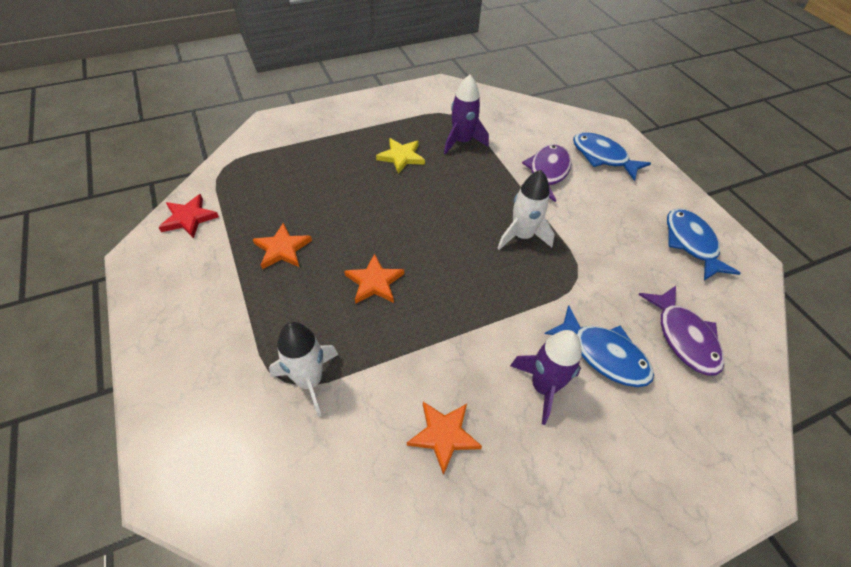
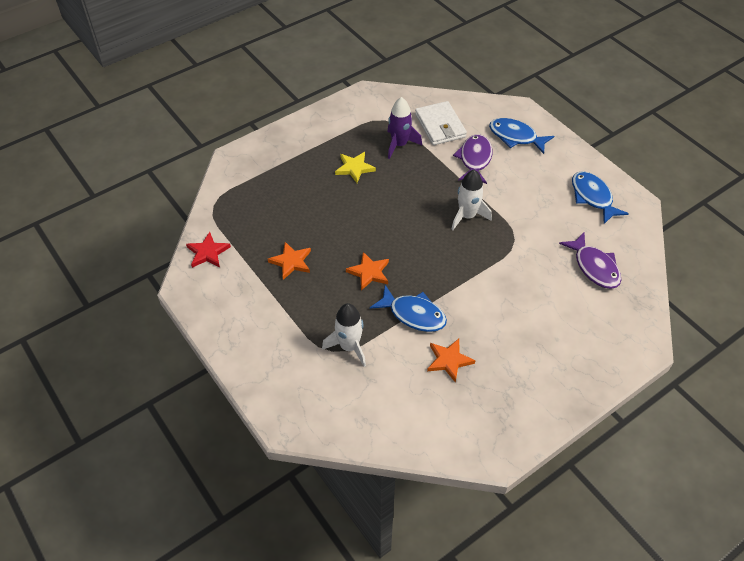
camera: 10 degrees left, 0 degrees up
purple rocket [510,330,582,425] -> none
blue fish [545,305,654,387] -> blue fish moved to [370,285,447,332]
none -> white wallet [415,101,467,145]

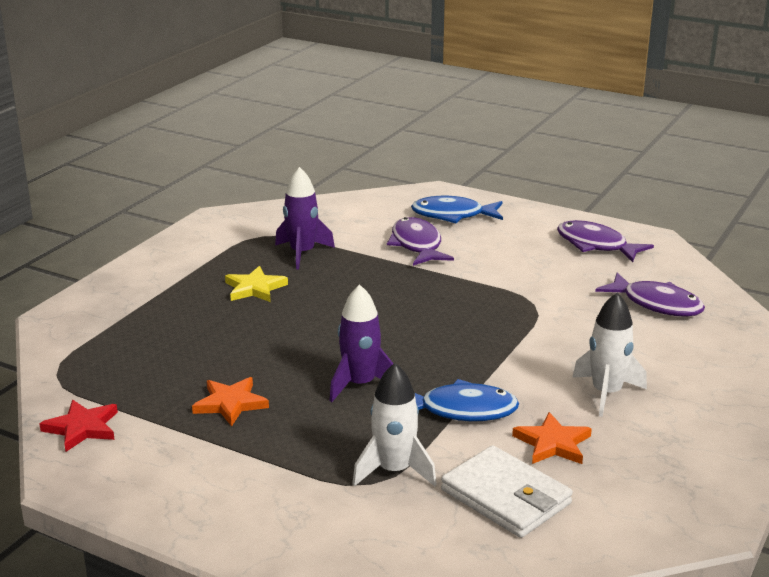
camera: 25 degrees left, 25 degrees down
orange star [346,252,389,290] -> purple rocket [329,284,394,402]
white wallet [415,101,467,145] -> white wallet moved to [441,445,573,538]
white rocket [451,170,492,230] -> white rocket moved to [572,293,647,417]
blue fish [572,171,629,224] -> purple fish [557,220,654,262]

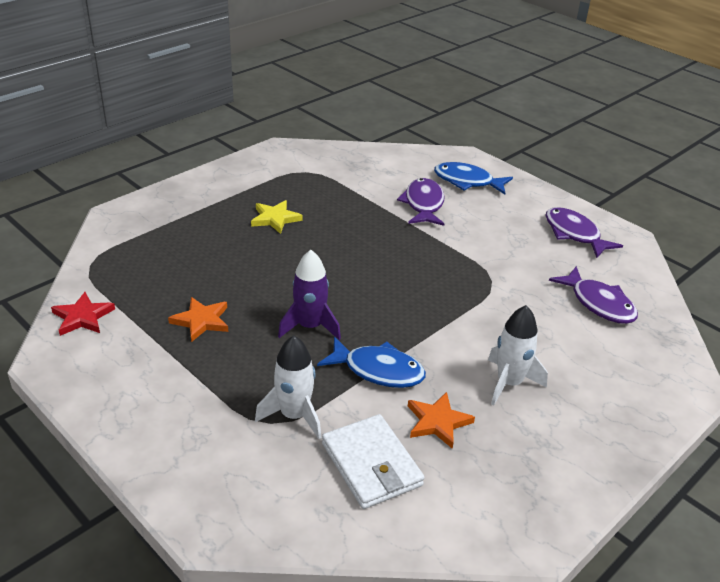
camera: 15 degrees right, 10 degrees up
purple rocket [275,167,335,269] -> none

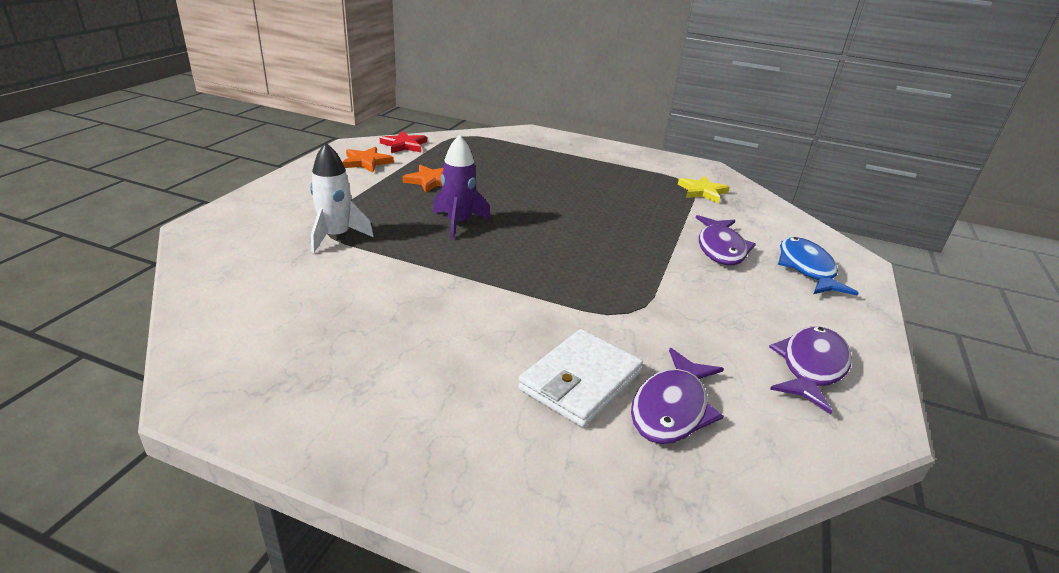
camera: 65 degrees right, 5 degrees down
yellow star [251,200,303,234] -> yellow star moved to [678,176,730,203]
blue fish [317,336,426,388] -> none
white wallet [322,414,425,509] -> white wallet moved to [518,329,643,427]
purple fish [397,178,445,226] -> purple fish turned 120 degrees clockwise [696,215,756,265]
orange star [408,392,475,449] -> orange star moved to [342,147,394,172]
white rocket [488,305,548,406] -> none

